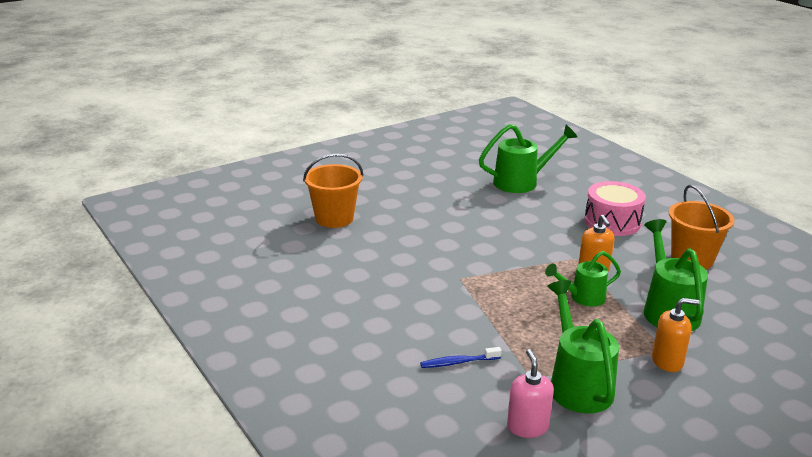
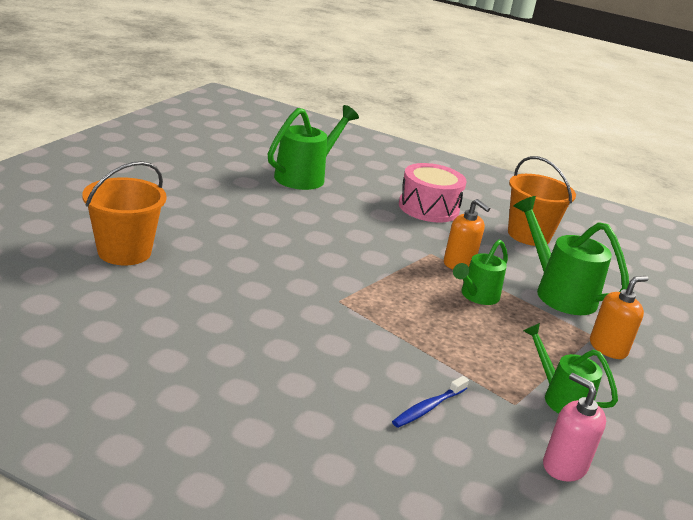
camera: 35 degrees left, 0 degrees up
green watering can [547,280,619,414] -> green watering can [523,323,618,414], size x0.63

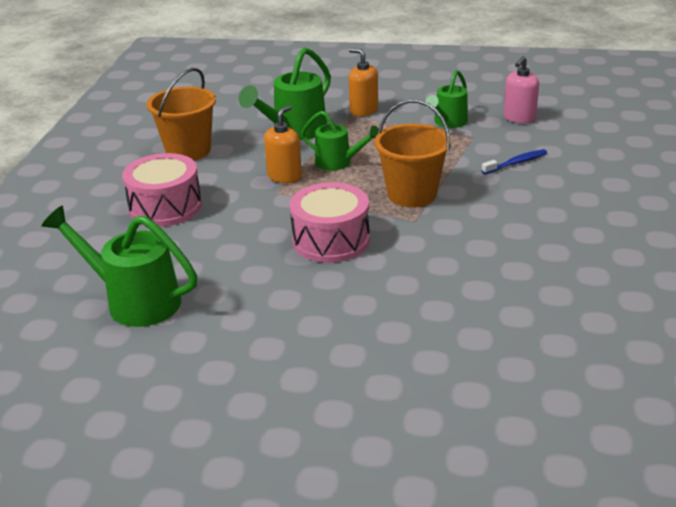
camera: 100 degrees left, 5 degrees up
orange bucket [82,161,167,265] -> orange bucket moved to [375,100,451,207]
blue toothbrush [392,376,469,428] -> blue toothbrush turned 60 degrees counterclockwise [481,149,547,174]
none -> pink drum [290,182,370,263]

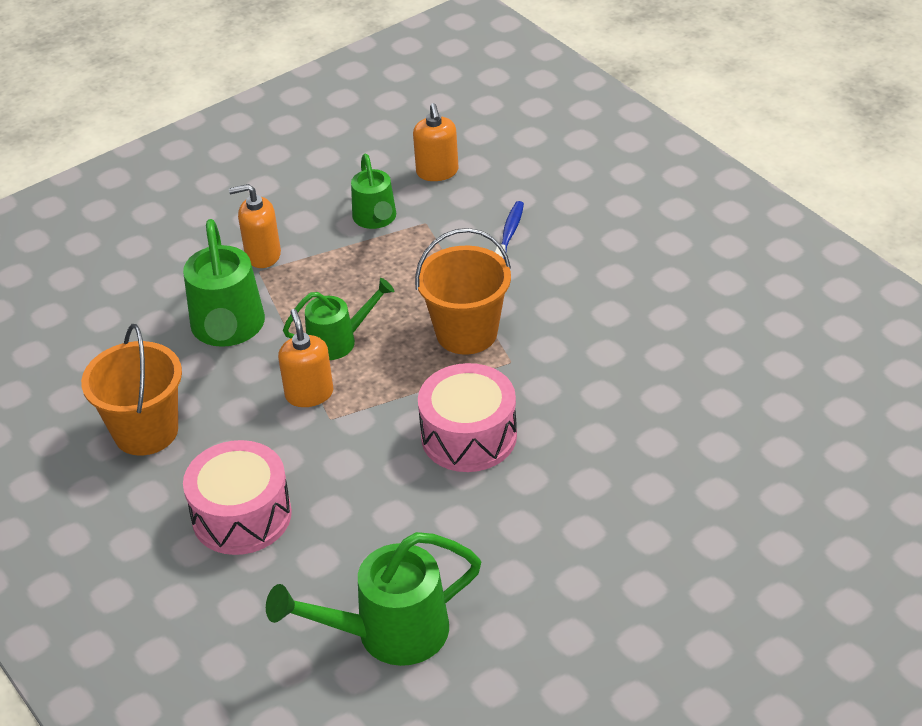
camera: 45 degrees left, 10 degrees up
pink soap dispenser [503,56,539,123] -> orange soap dispenser [413,103,459,181]

